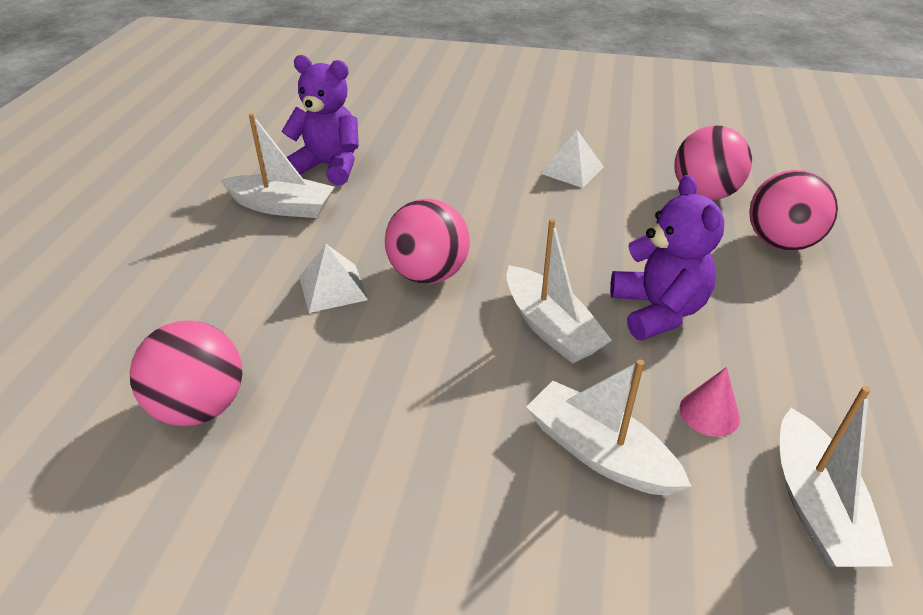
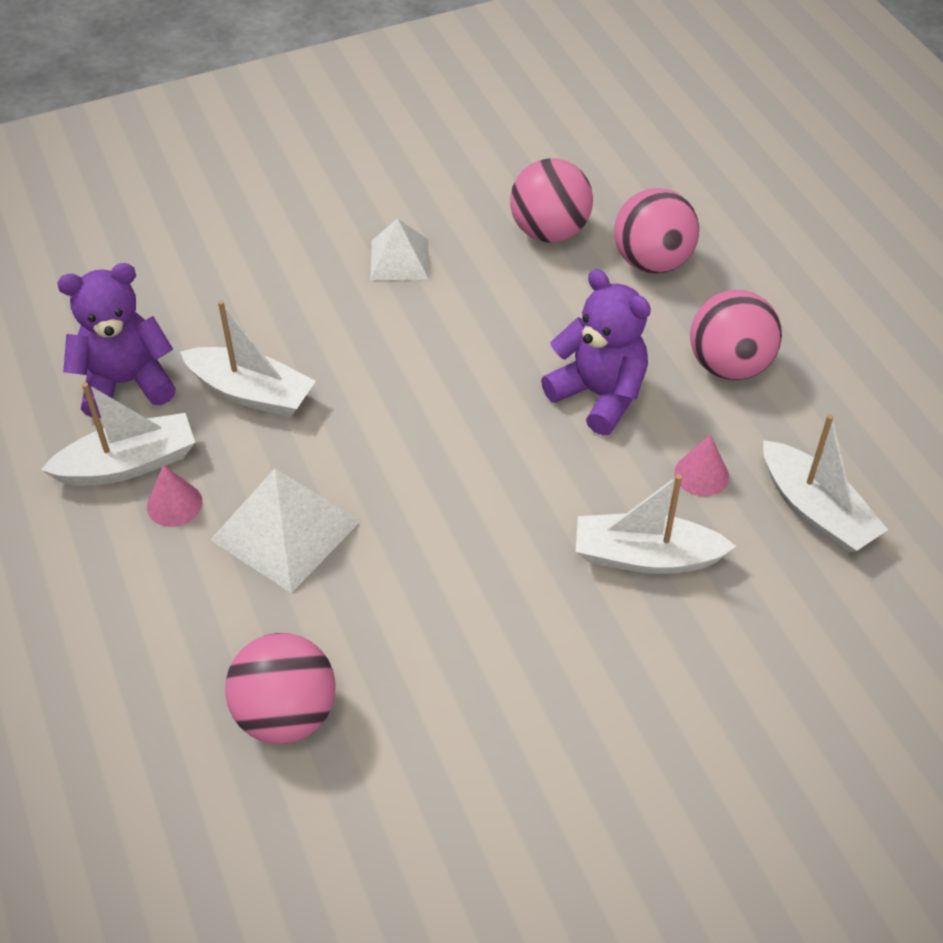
camera: 35 degrees left, 10 degrees up
white pyramid [299,244,368,313] -> white pyramid [210,468,361,593], size x1.58
pink ball [385,199,470,284] -> pink ball moved to [690,290,782,380]
white boat [506,219,612,364] -> white boat moved to [180,300,316,417]
none -> pink cone [147,465,202,527]

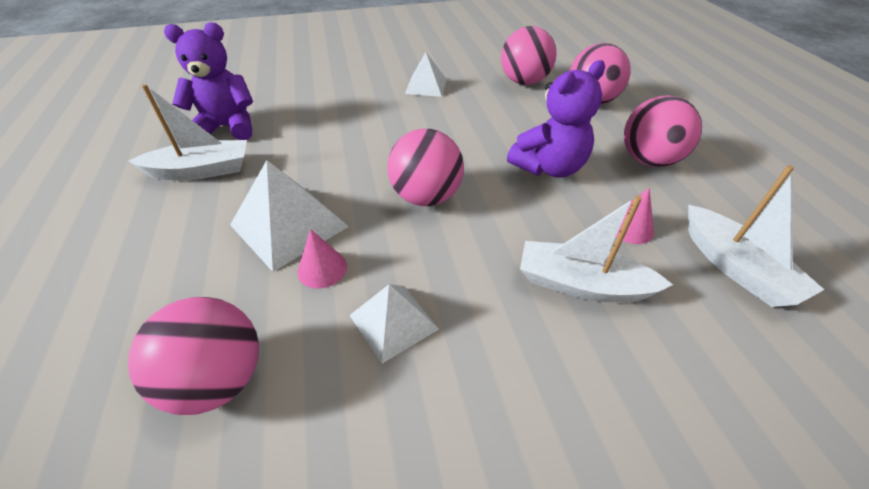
camera: 10 degrees right, 5 degrees down
pink cone [147,465,202,527] -> pink cone moved to [297,229,347,288]
white boat [180,300,316,417] -> none
purple teddy bear [541,269,651,436] -> purple teddy bear turned 90 degrees clockwise [507,60,605,178]
none -> white pyramid [350,284,439,364]
none -> pink ball [387,129,464,206]

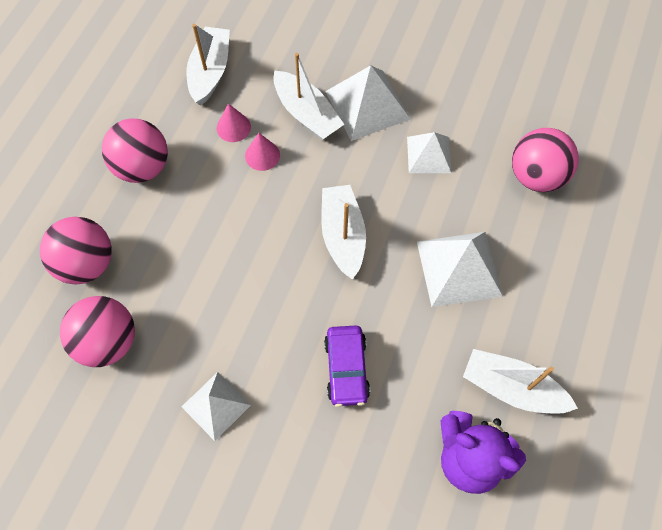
camera: 145 degrees left, 20 degrees up
pink cone [297,229,347,288] -> pink cone moved to [245,133,280,171]
pink ball [387,129,464,206] -> white boat [321,185,366,280]
purple teddy bear [507,60,605,178] -> none
none -> purple car [324,326,370,407]
none -> white pyramid [325,65,410,141]

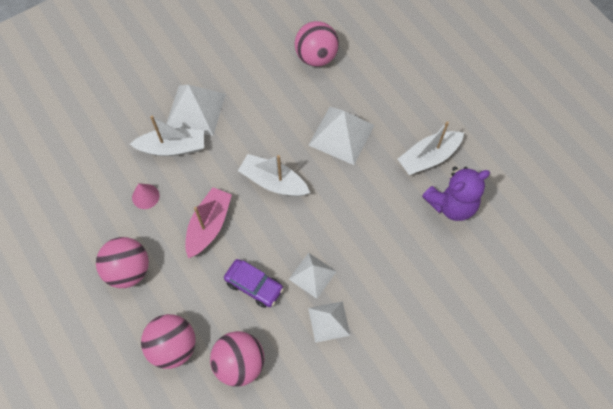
camera: 55 degrees left, 0 degrees up
white boat [186,24,230,105] -> none
pink cone [245,133,280,171] -> none
purple car [324,326,370,407] -> purple car moved to [224,259,284,308]
white pyramid [407,132,451,173] -> white pyramid moved to [289,253,337,299]
none -> pink boat [185,187,232,258]

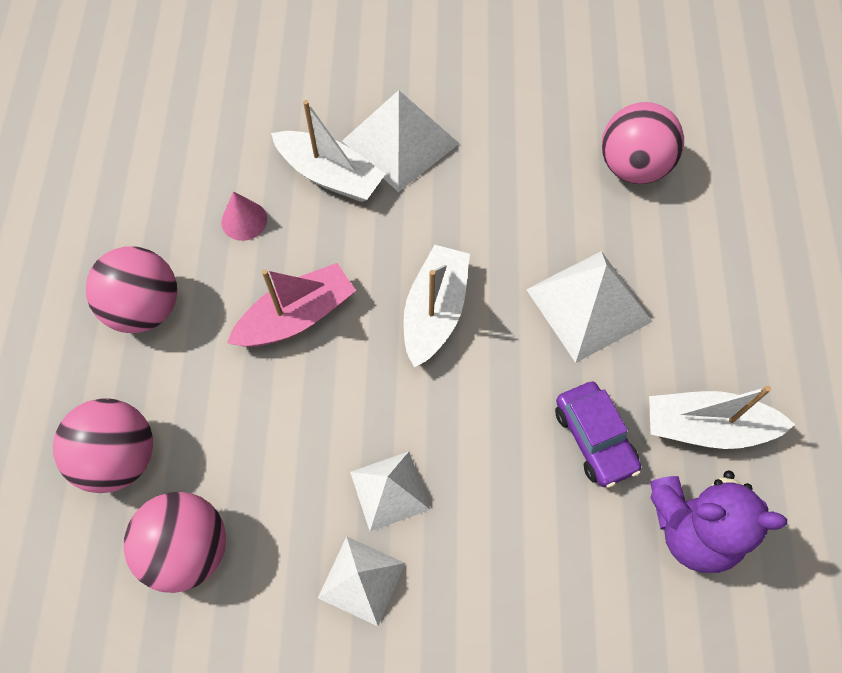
camera: 35 degrees right, 0 degrees up
purple car [224,259,284,308] -> purple car moved to [555,381,641,488]
white boat [238,154,310,197] -> white boat turned 45 degrees clockwise [403,245,470,368]

